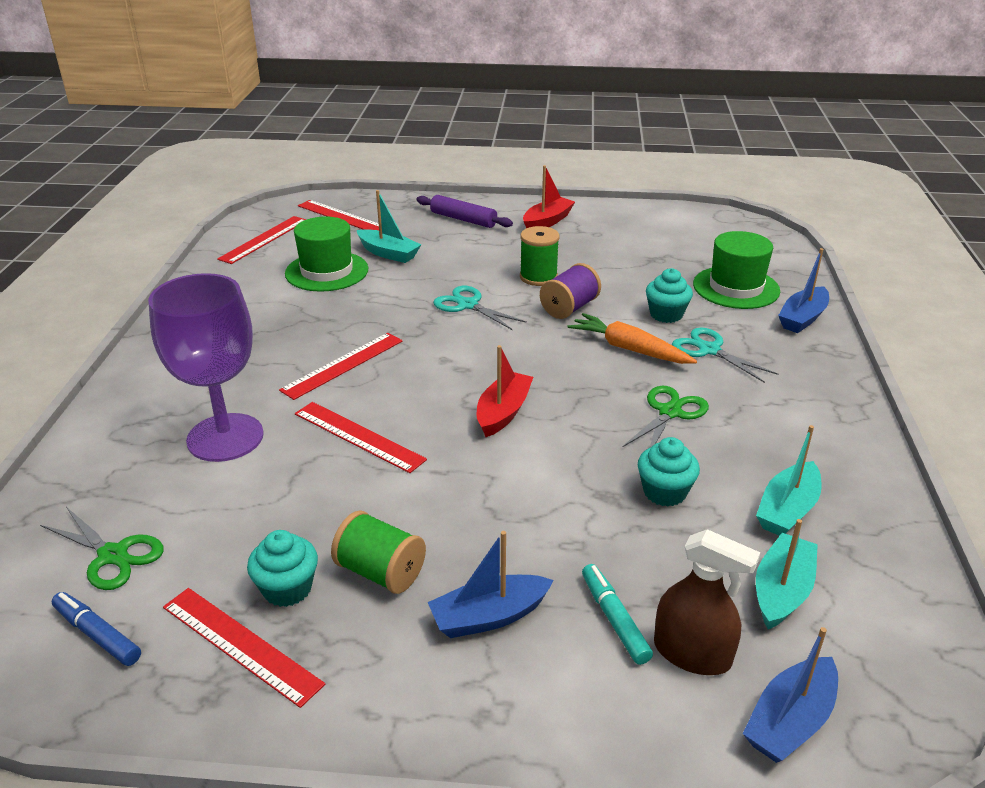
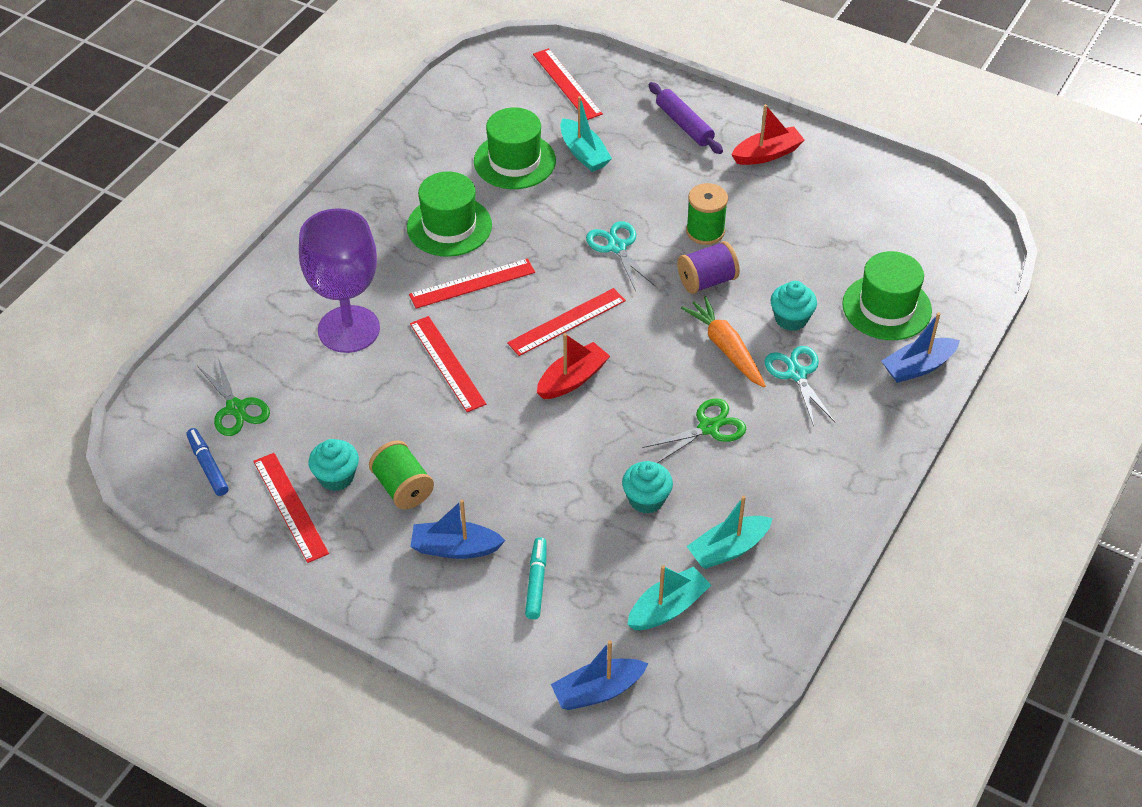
camera: 25 degrees right, 15 degrees up
red ruler [217,216,307,264] -> red ruler moved to [507,288,626,356]
brown spray bottle [654,529,760,675] -> none
none -> green hat [407,171,492,257]

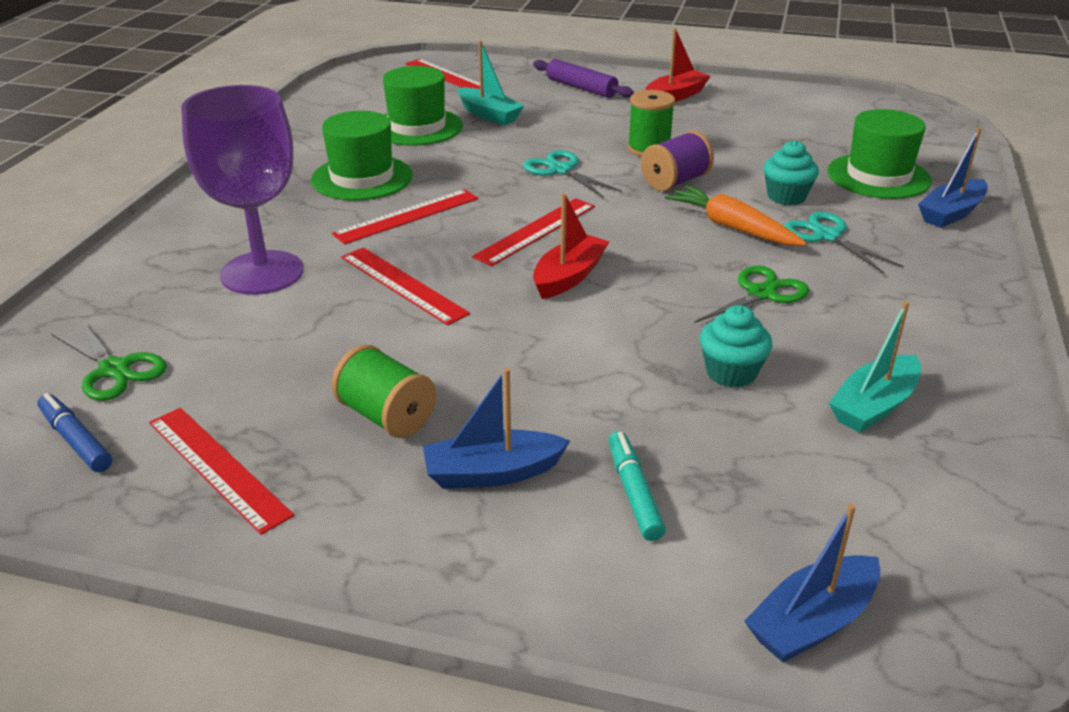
camera: 15 degrees left, 15 degrees down
turquoise cupcake [308,439,359,491] -> none
turquoise boat [627,565,711,630] -> none

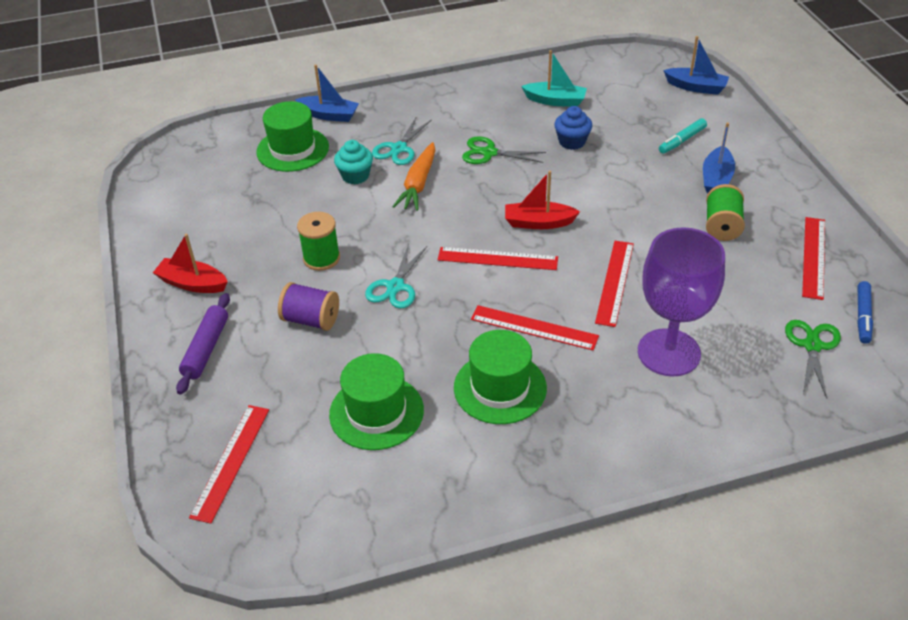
camera: 120 degrees left, 10 degrees up
blue boat [423,368,570,489] -> blue boat turned 60 degrees clockwise [703,122,735,194]
turquoise boat [458,41,524,125] -> none
purple spool [641,131,714,191] -> purple spool moved to [278,282,339,331]
turquoise cupcake [700,305,772,388] -> blue cupcake [554,106,592,150]

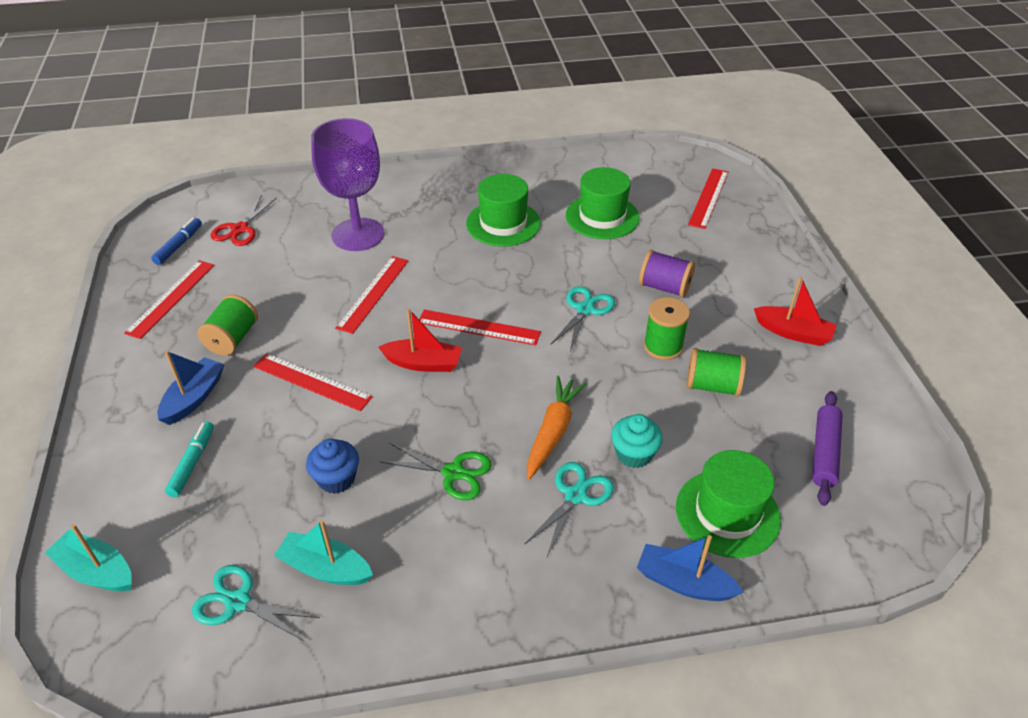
camera: 175 degrees left, 0 degrees up
purple rolling pin [176,293,230,395] -> purple rolling pin moved to [812,391,843,506]
red ruler [471,305,599,351] -> red ruler moved to [253,353,373,411]
turquoise marker [659,118,707,154] -> turquoise marker turned 45 degrees counterclockwise [165,421,214,497]
blue boat [663,36,729,95] -> turquoise boat [45,524,132,592]
green scissors [785,320,841,398] -> red scissors [211,195,277,246]
none -> turquoise scissors [192,565,320,641]
none -> green spool [686,348,746,397]

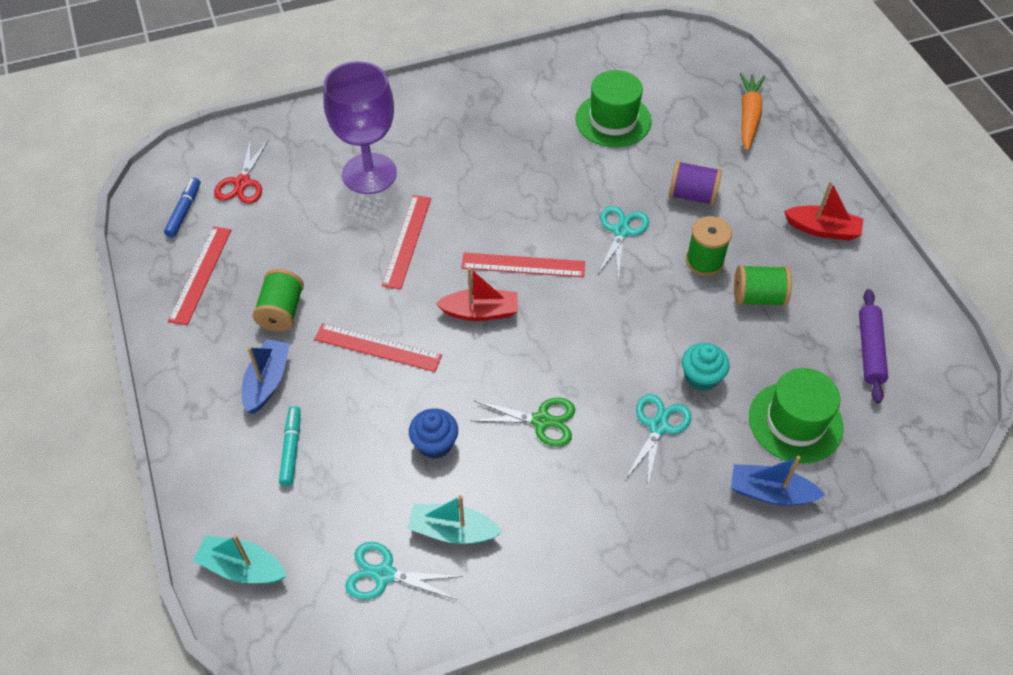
camera: 10 degrees left, 10 degrees up
green hat [466,174,541,247] -> none
orange carrot [527,375,587,480] -> orange carrot moved to [740,73,765,151]
red ruler [688,168,728,229] -> none

